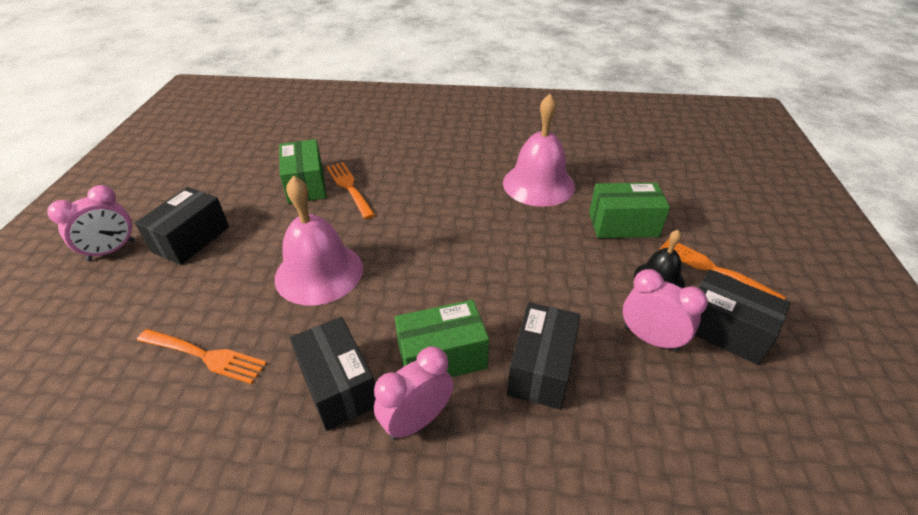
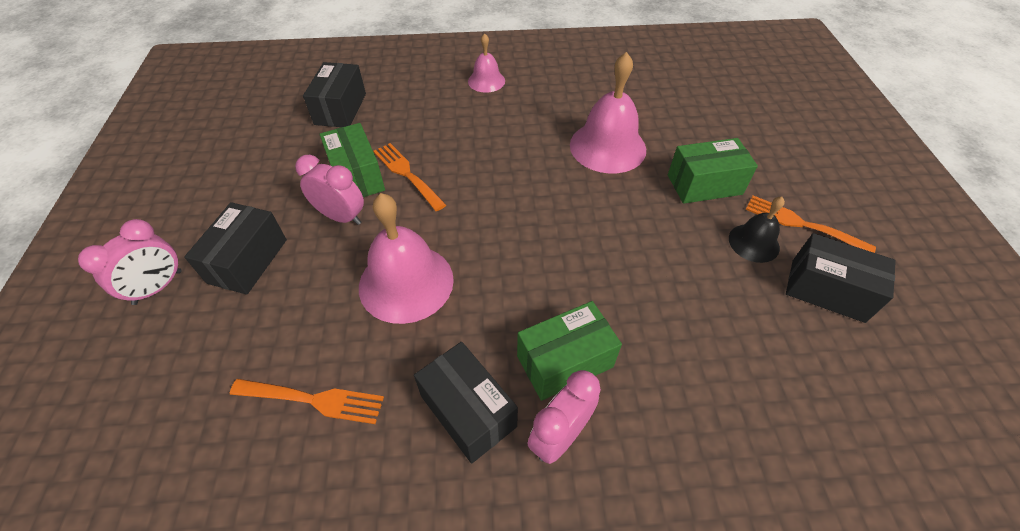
camera: 10 degrees left, 10 degrees up
black box [507,302,580,409] -> black box moved to [303,62,366,127]
pink clock [623,269,708,352] -> pink clock moved to [295,155,364,225]
none -> pink bell [468,33,505,93]

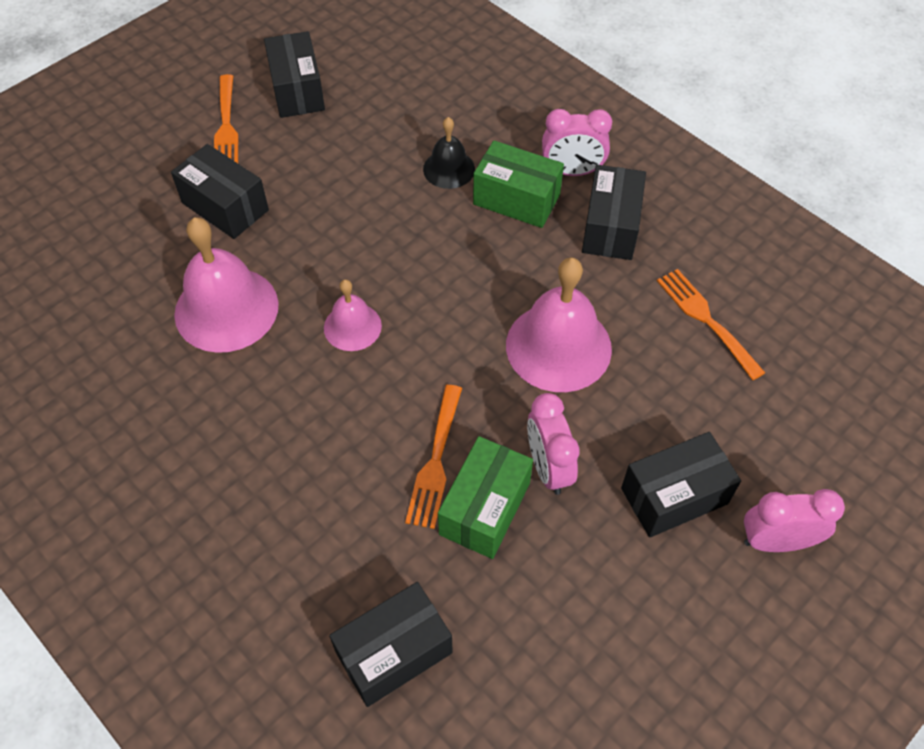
camera: 130 degrees left, 5 degrees up
pink bell [468,33,505,93] -> pink bell moved to [324,279,382,351]
green box [668,138,758,204] -> black box [171,144,269,239]
black bell [729,197,785,263] -> black bell moved to [423,117,475,189]

